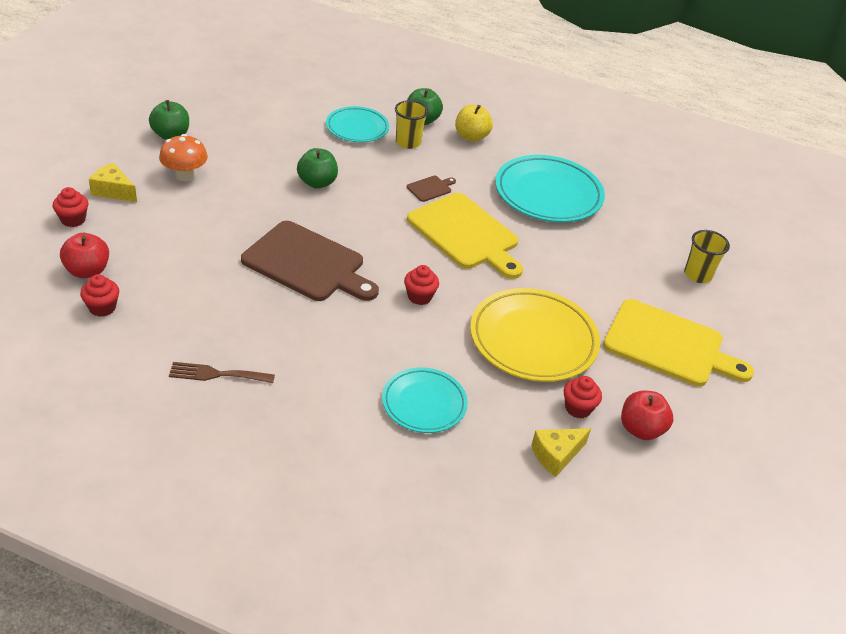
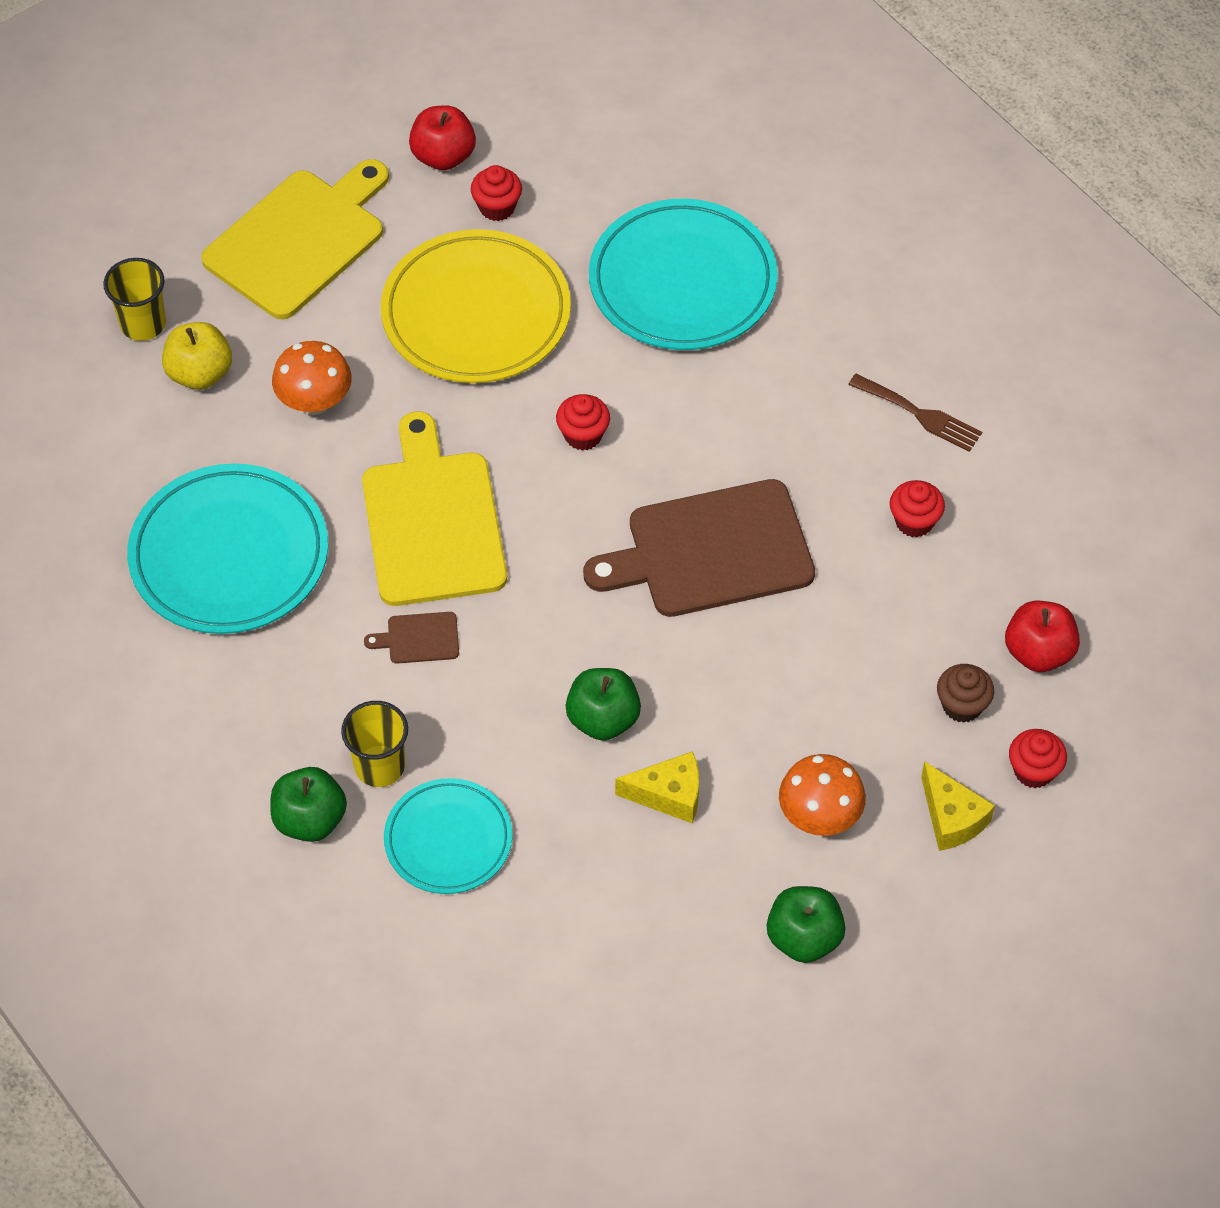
camera: 145 degrees left, 15 degrees up
red cupcake [80,274,119,317] -> red cupcake moved to [890,480,945,537]
brown cutting board [241,221,379,301] -> brown cutting board turned 75 degrees counterclockwise [583,479,815,617]
turquoise plate [382,368,468,433] -> turquoise plate [589,199,778,350], size x1.65
yellow apple [455,105,493,142] -> yellow apple moved to [162,322,232,390]
yellow cheese [531,428,591,477] -> yellow cheese moved to [615,751,699,823]
yellow cutting board [603,299,754,386] -> yellow cutting board turned 75 degrees clockwise [201,159,389,319]
none -> orange mushroom [272,341,352,415]
none -> brown cupcake [937,664,994,723]

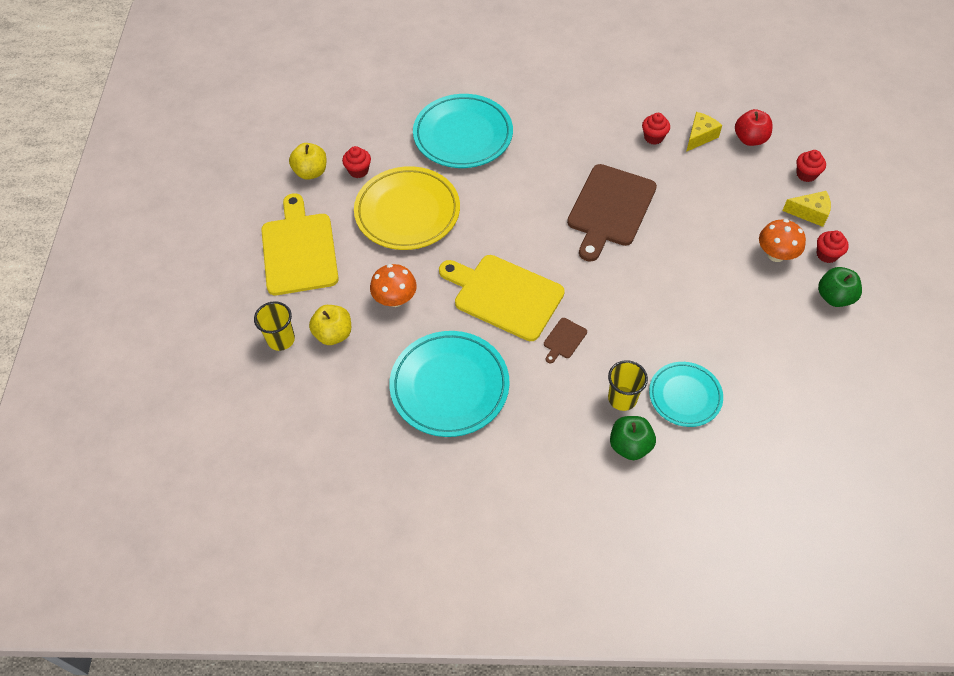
camera: 50 degrees left, 0 degrees up
red apple [409,105,476,170] -> yellow apple [289,143,327,180]
red cupcake [556,394,610,451] -> red cupcake moved to [817,231,849,263]
green apple [565,668,641,741] -> none
yellow cheese [615,751,699,823] -> yellow cheese moved to [686,112,722,152]
brown fork [848,374,982,452] -> none
brown cupcake [937,664,994,723] -> none

